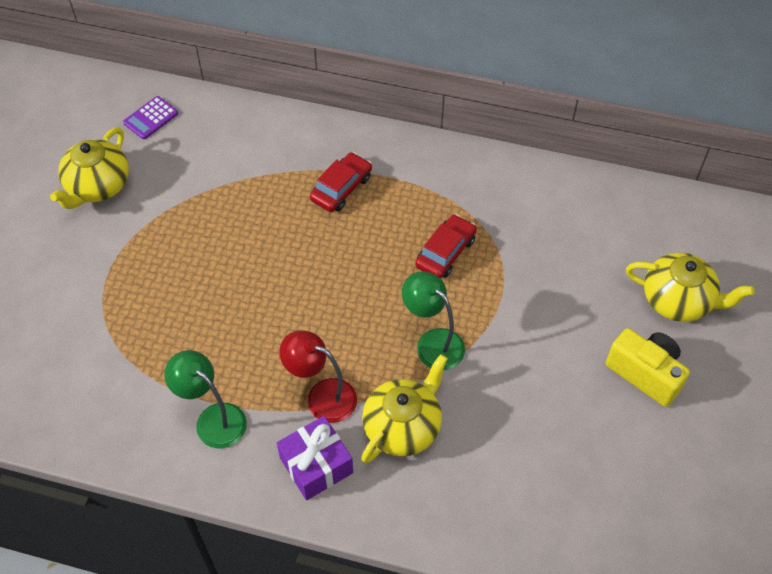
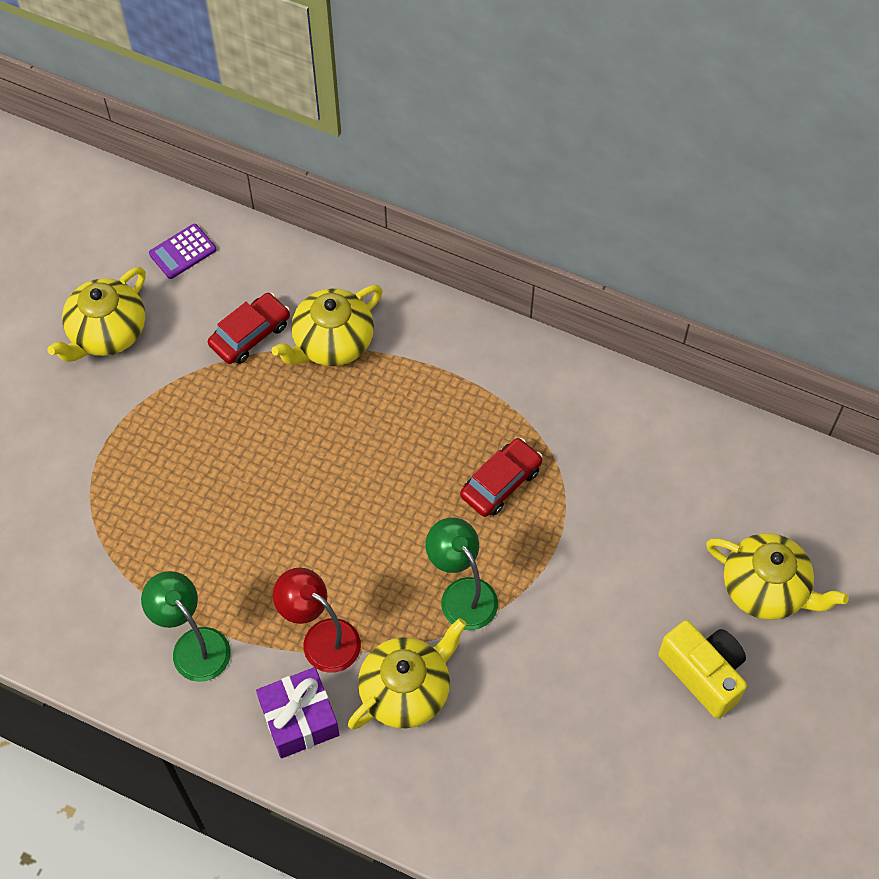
camera: 10 degrees right, 5 degrees up
red car [310,152,372,212] -> red car moved to [208,293,290,364]
none -> yellow teapot [271,285,383,366]

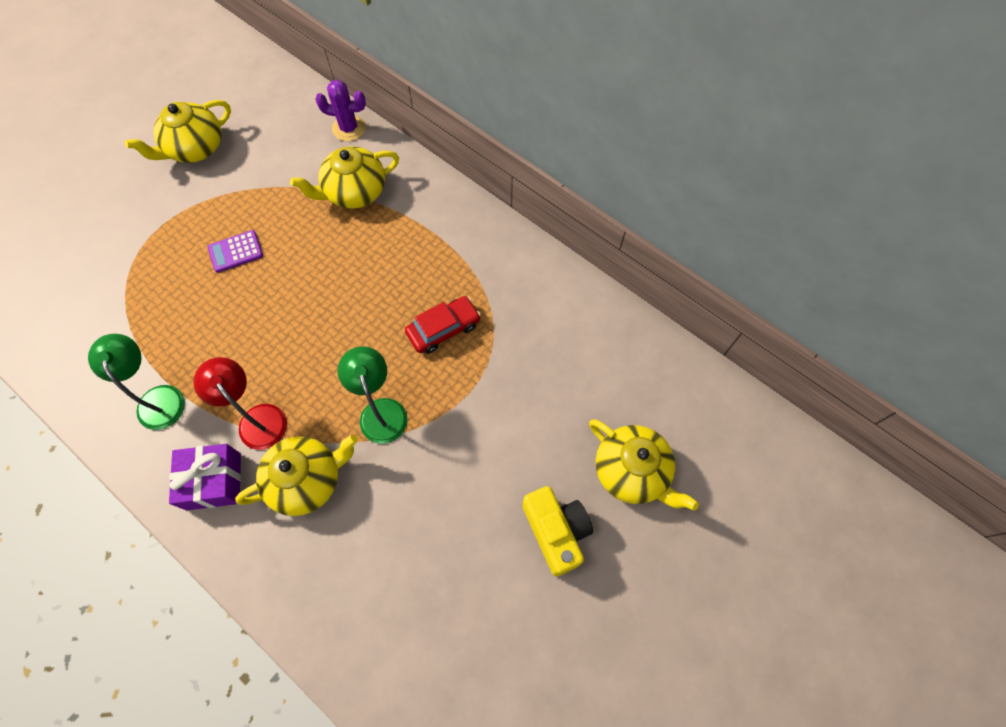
camera: 15 degrees right, 5 degrees up
purple calculator [149,224,216,279] -> purple calculator moved to [208,230,263,273]
red car [208,293,290,364] -> none
none -> purple cactus [315,80,366,141]

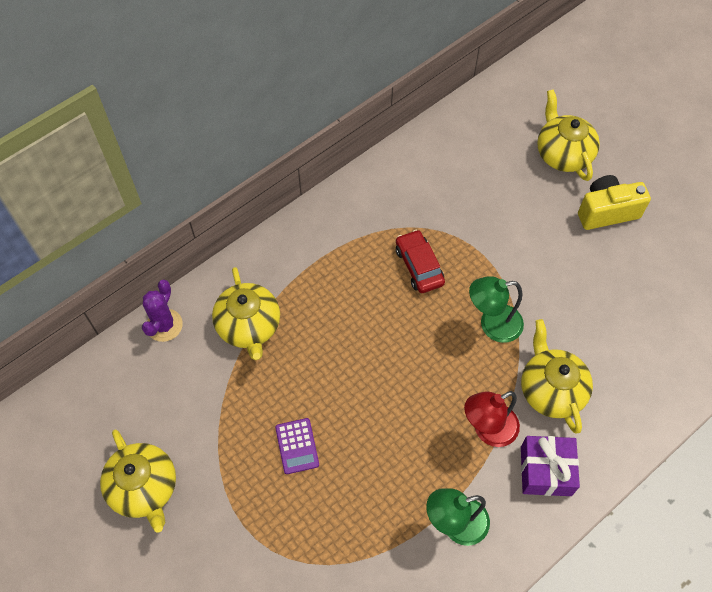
camera: 80 degrees left, 5 degrees down
yellow teapot [589,419,699,511] -> yellow teapot turned 75 degrees counterclockwise [537,89,600,181]

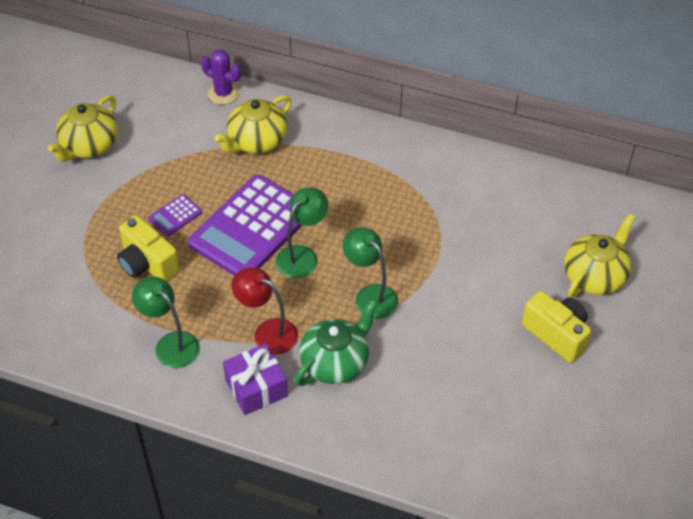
camera: 60 degrees right, 10 degrees down
purple cactus [142,280,183,342] -> purple cactus turned 45 degrees clockwise [201,50,241,105]
red car [396,230,445,293] -> none
yellow teapot [521,319,593,434] -> green teapot [295,299,378,386]
none -> yellow camera [117,215,180,282]
none -> purple calculator [188,175,302,276]
none -> green lamp [276,187,329,278]

